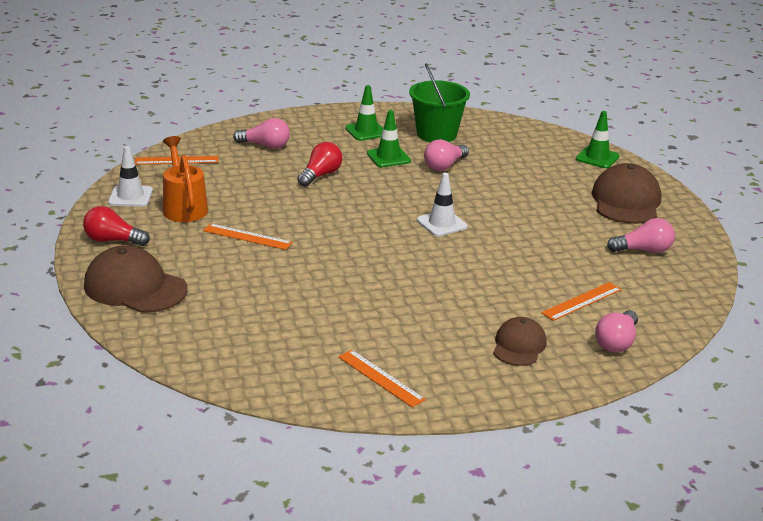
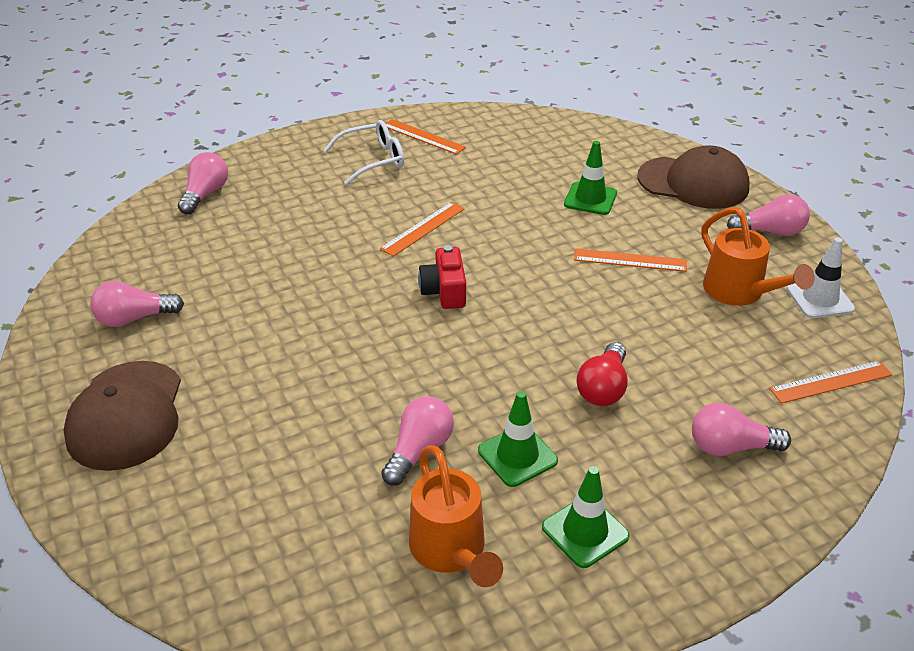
camera: 170 degrees right, 10 degrees up
red light bulb [83,206,150,246] -> pink light bulb [727,194,810,236]
green bucket [409,64,470,142] -> orange watering can [409,445,503,587]
white traffic cone [417,173,468,236] -> none
brown cap [493,317,547,366] -> none
orange ruler [541,282,622,321] -> orange ruler moved to [380,202,465,256]
green traffic cone [576,111,620,168] -> green traffic cone moved to [564,141,617,215]
none -> white glasses [324,120,404,185]
none -> red camera [418,245,466,309]

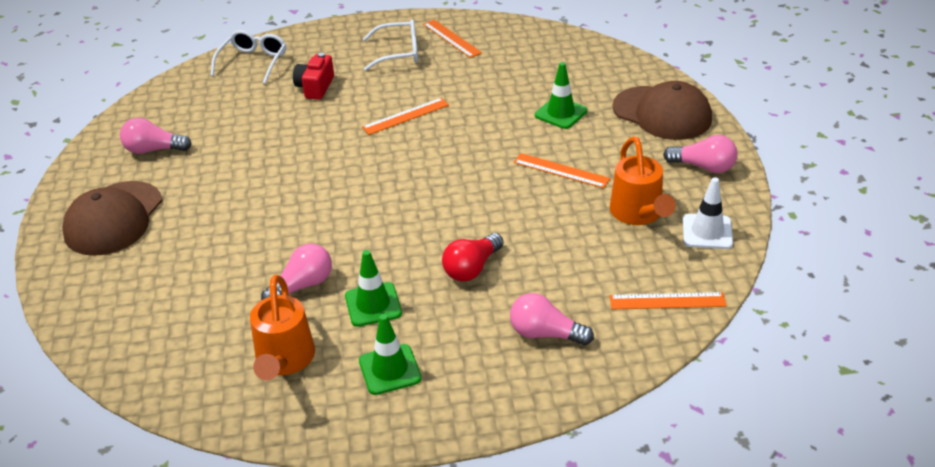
camera: 20 degrees right, 0 degrees up
pink light bulb [178,152,228,215] -> white glasses [211,30,287,84]
red camera [418,245,466,309] -> red camera moved to [293,53,334,100]

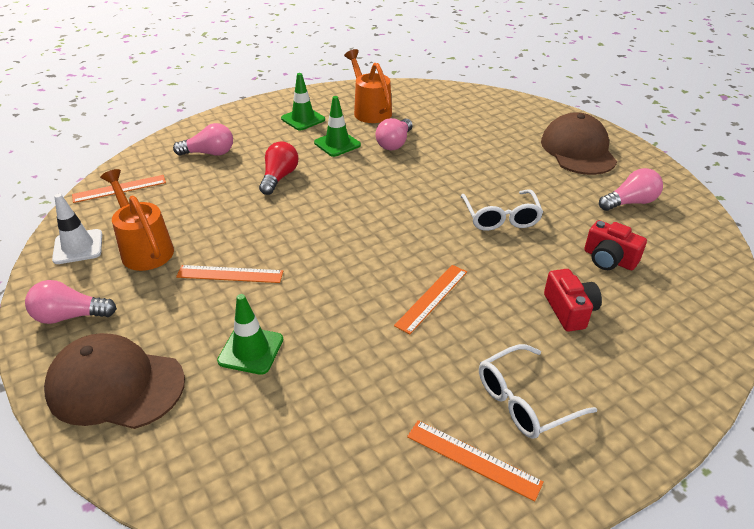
camera: 155 degrees right, 0 degrees up
white glasses [211,30,287,84] -> white glasses moved to [460,189,543,231]
none -> red camera [584,220,647,270]

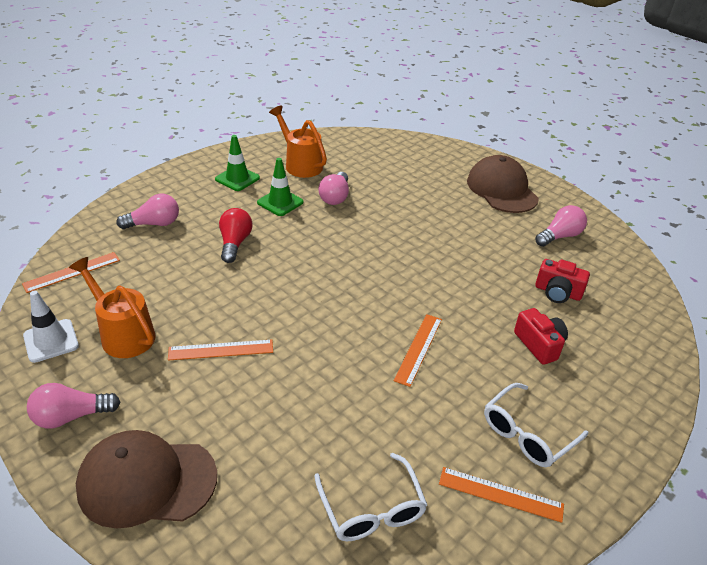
camera: 15 degrees left, 0 degrees up
green traffic cone [217,294,283,375] -> none
white glasses [460,189,543,231] -> white glasses moved to [314,453,427,541]

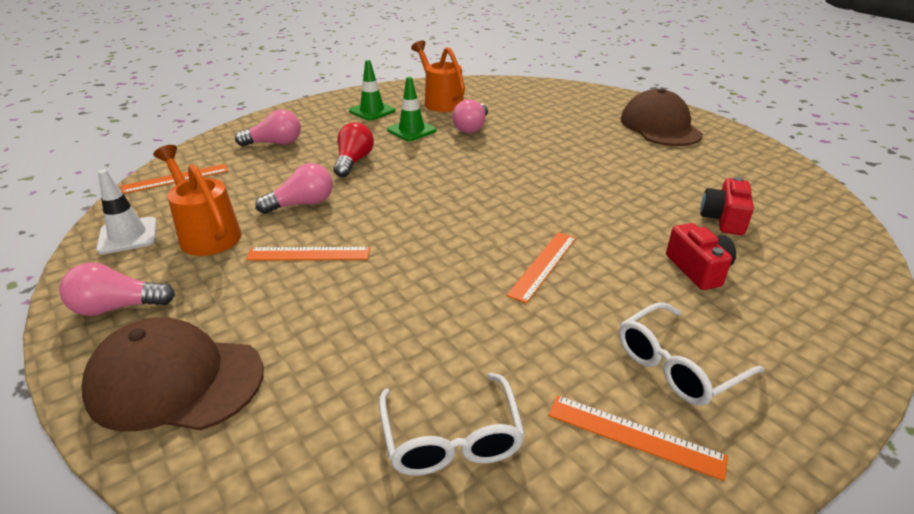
camera: 10 degrees right, 5 degrees down
pink light bulb [535,205,587,247] -> pink light bulb moved to [255,163,333,214]
red camera [535,259,590,303] -> red camera turned 75 degrees clockwise [700,177,754,235]

